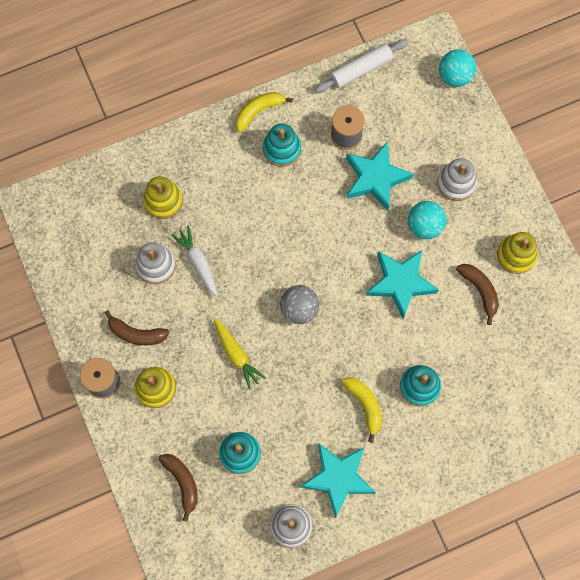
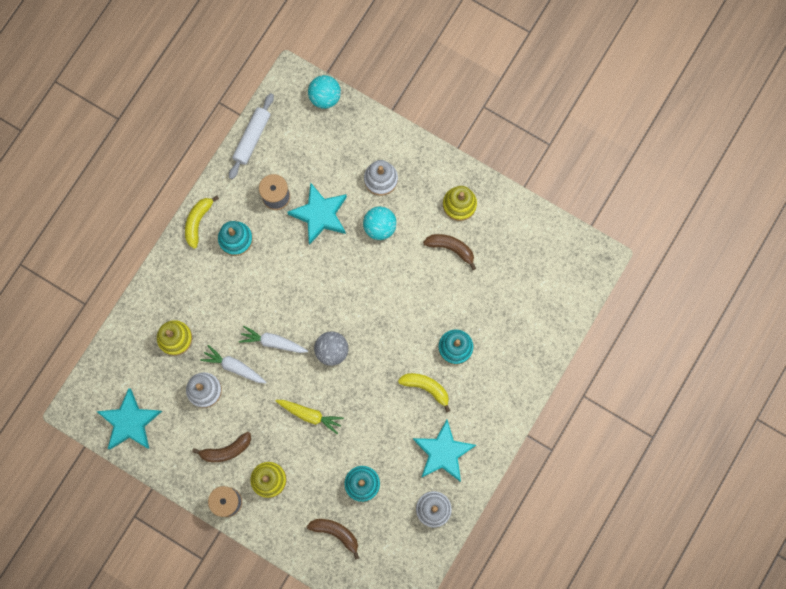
camera: 35 degrees left, 5 degrees up
turquoise star [366,250,439,319] -> turquoise star moved to [96,388,162,449]
none -> white carrot [239,326,308,353]

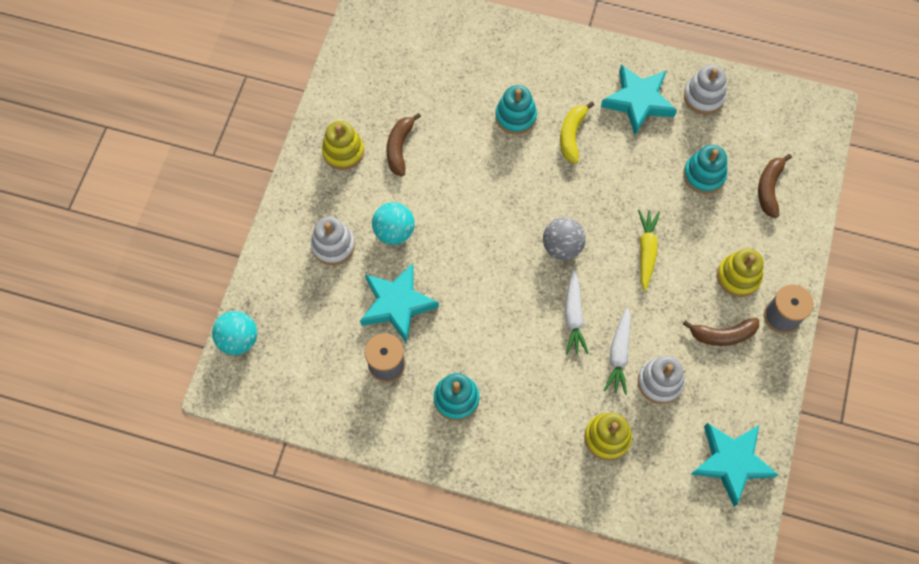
camera: 105 degrees left, 10 degrees down
yellow banana [185,196,219,249] -> none
brown banana [192,432,251,462] -> brown banana turned 120 degrees clockwise [683,318,759,346]
white rolling pin [229,93,274,179] -> none

